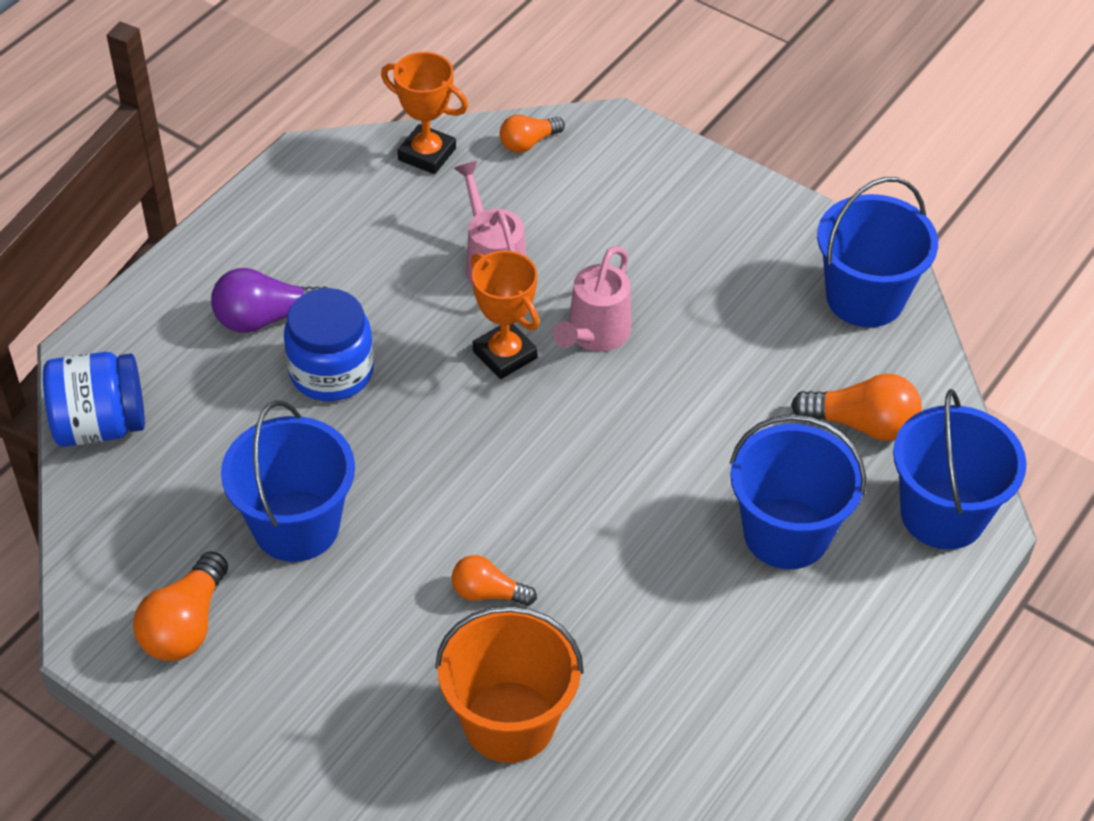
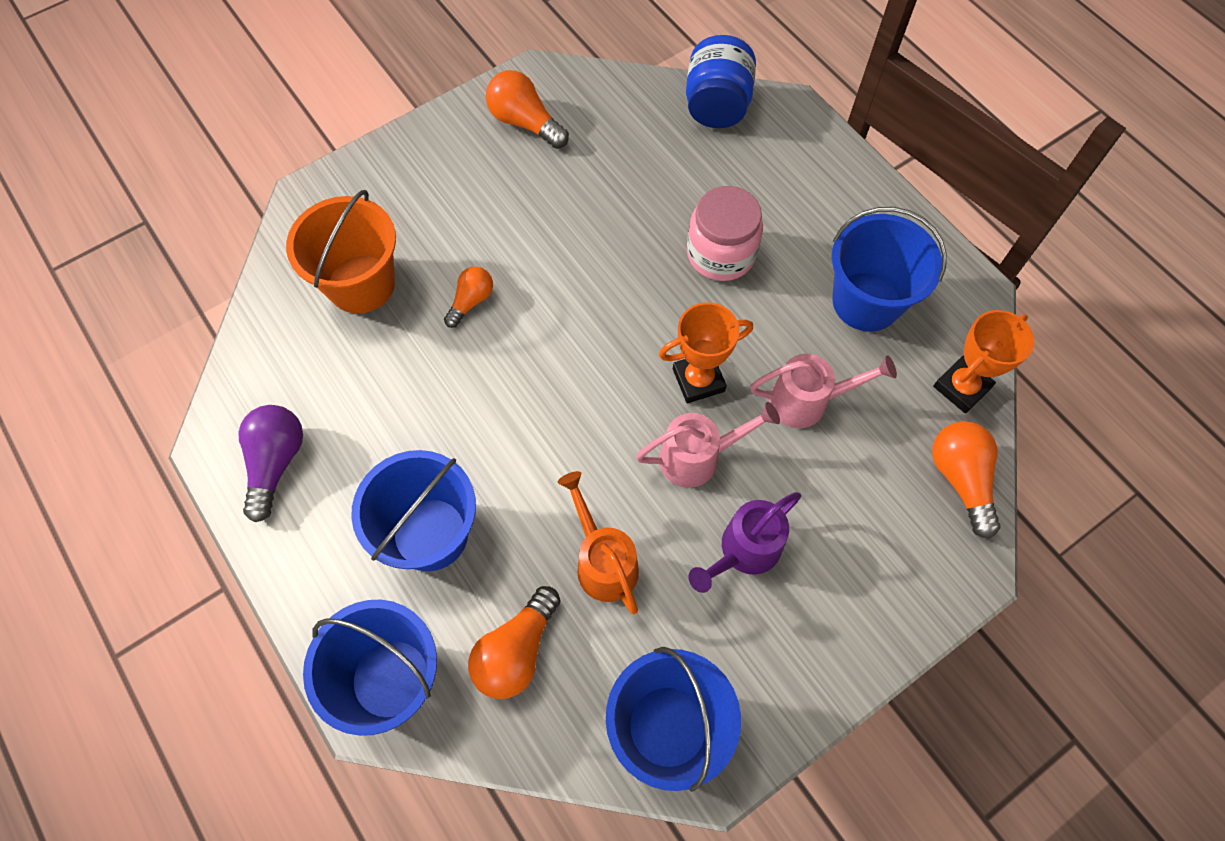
camera: 110 degrees right, 15 degrees up
purple light bulb [211,268,328,333] -> purple light bulb moved to [238,405,303,522]
blue bucket [221,400,355,562] -> blue bucket moved to [832,207,947,332]
blue jar [284,288,374,401] -> pink jar [687,186,763,281]
orange light bulb [500,114,565,153] -> orange light bulb [932,421,1001,539], size x1.57
pink watering can [553,246,631,352] -> pink watering can turned 120 degrees clockwise [636,402,780,488]
none -> orange watering can [558,471,639,614]
none -> purple watering can [689,492,801,593]

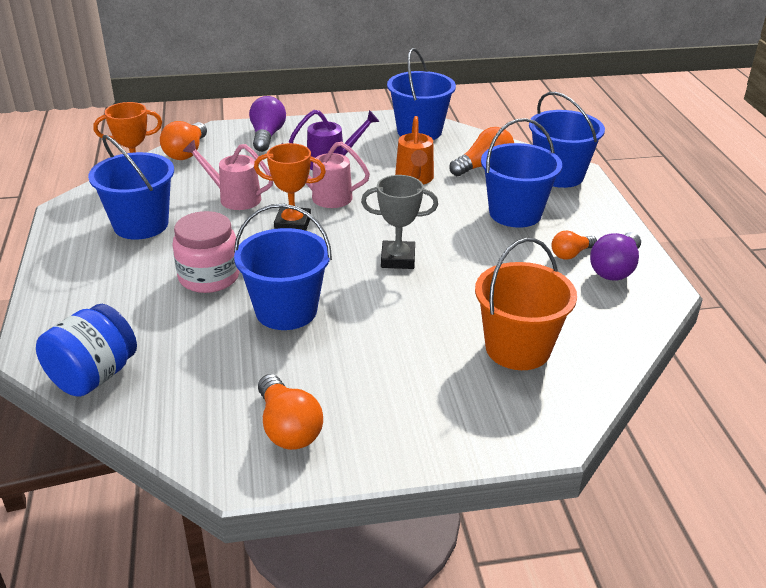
camera: 155 degrees left, 30 degrees down
orange light bulb [444,267,493,328] -> orange light bulb moved to [551,230,597,260]
none -> blue bucket [234,204,332,330]
none -> purple light bulb [249,96,286,152]
none -> grey trophy [361,175,438,269]

